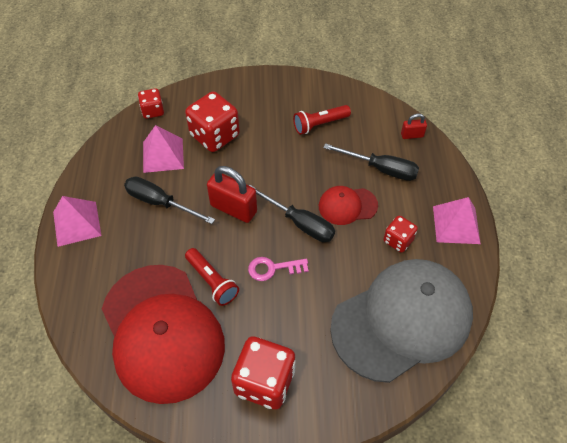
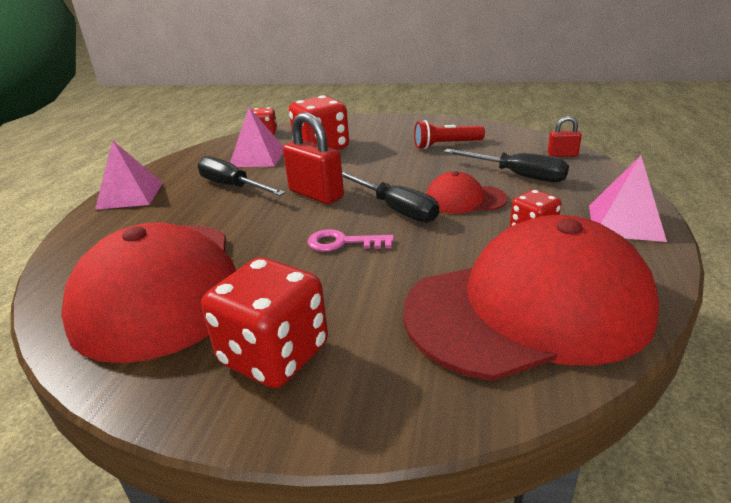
camera: 15 degrees right, 25 degrees down
red flashlight [185,248,239,306] -> none
grey cap [330,259,473,383] -> red cap [403,215,660,381]

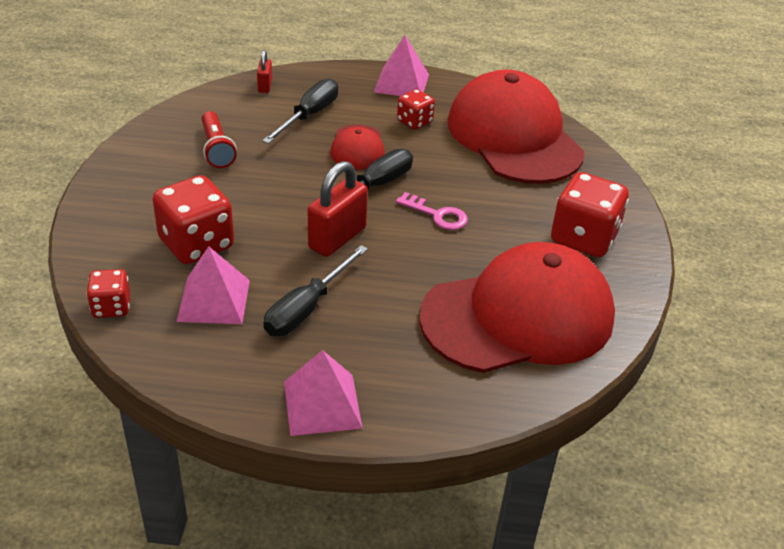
camera: 100 degrees left, 10 degrees up
pink key [308,229,394,252] -> pink key turned 60 degrees counterclockwise [396,192,468,230]

